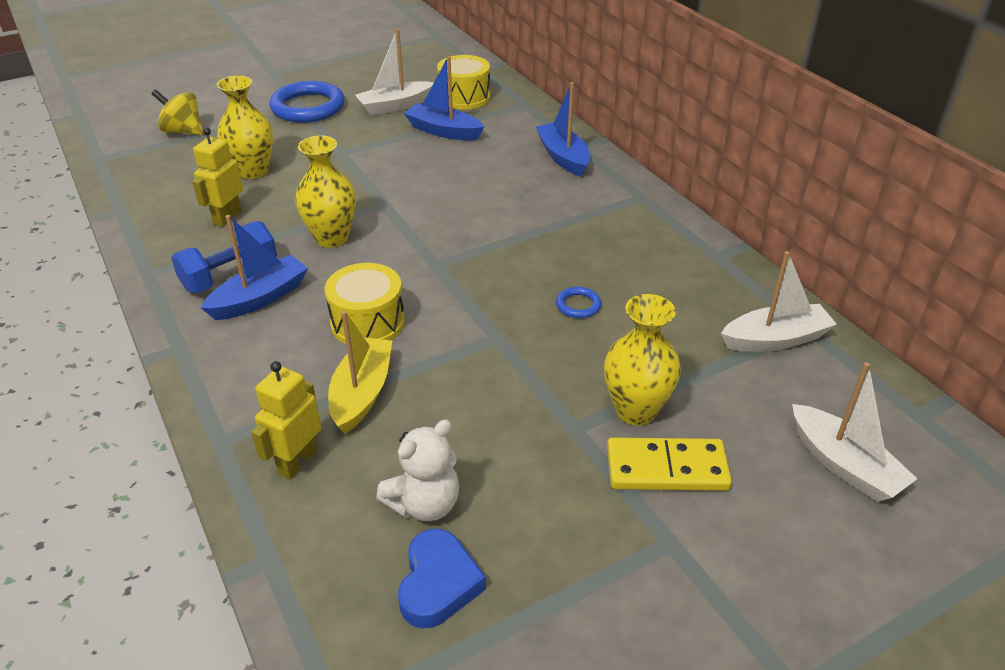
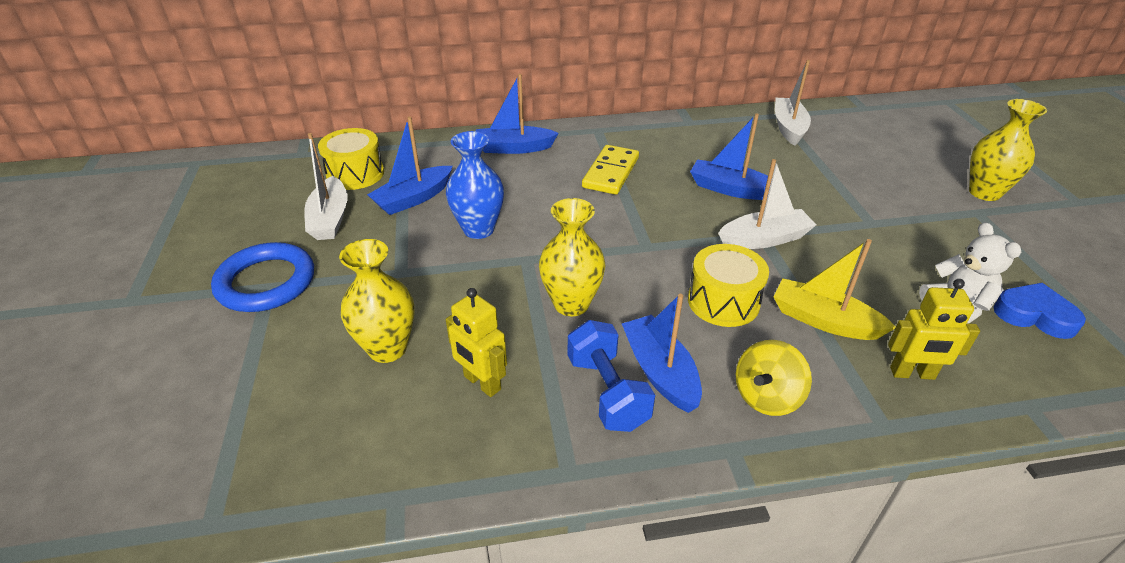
camera: 70 degrees left, 0 degrees up
yellow spinning top [151,89,203,135] -> yellow spinning top moved to [736,340,812,416]
yellow robot [251,361,321,479] -> yellow robot turned 45 degrees counterclockwise [888,279,980,380]
blue ring [556,287,602,318] -> blue boat [690,114,772,200]
yellow vase [604,294,681,426] -> yellow vase moved to [969,99,1047,201]
yellow domino [607,437,732,491] -> yellow domino moved to [582,145,639,195]
white boat [792,362,917,502] -> white boat moved to [718,159,816,249]
none -> blue vase [446,131,504,239]

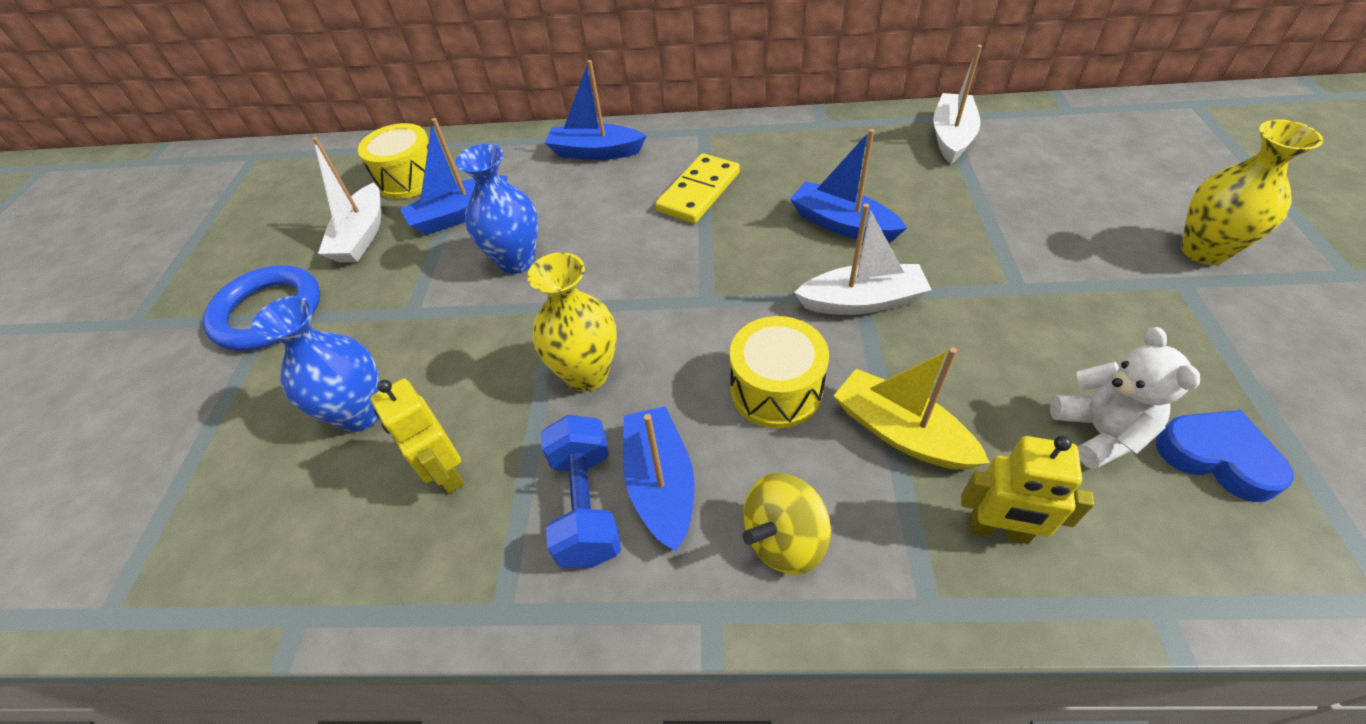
camera: 15 degrees right, 10 degrees up
yellow vase [339,239,415,363] -> blue vase [252,296,380,432]

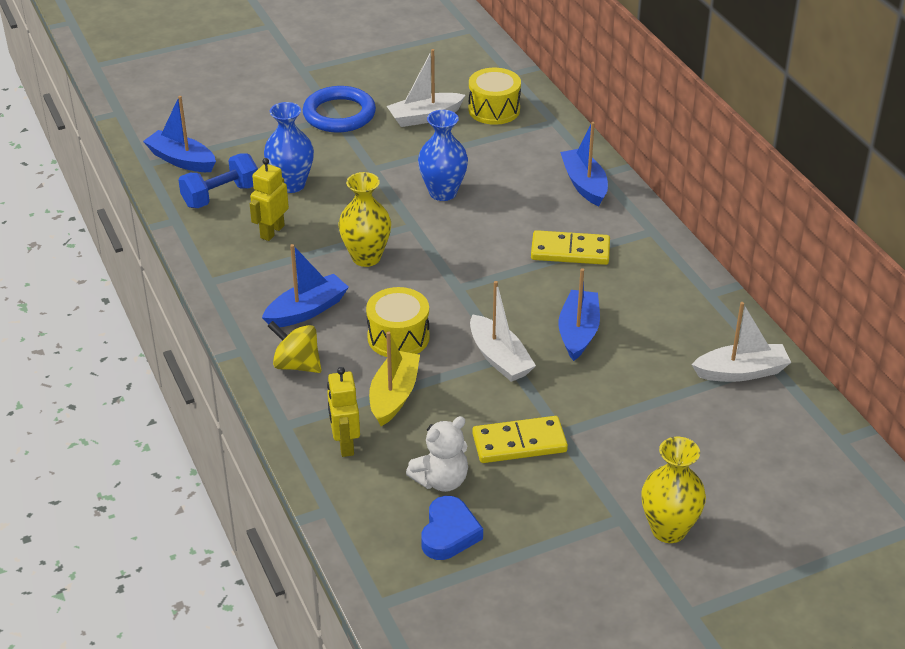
camera: 60 degrees right, 10 degrees down
blue boat [400,118,507,235] -> blue boat moved to [143,96,216,172]
blue dumbbell [541,415,621,568] -> blue dumbbell moved to [178,153,258,208]
none -> yellow domino [472,416,568,463]

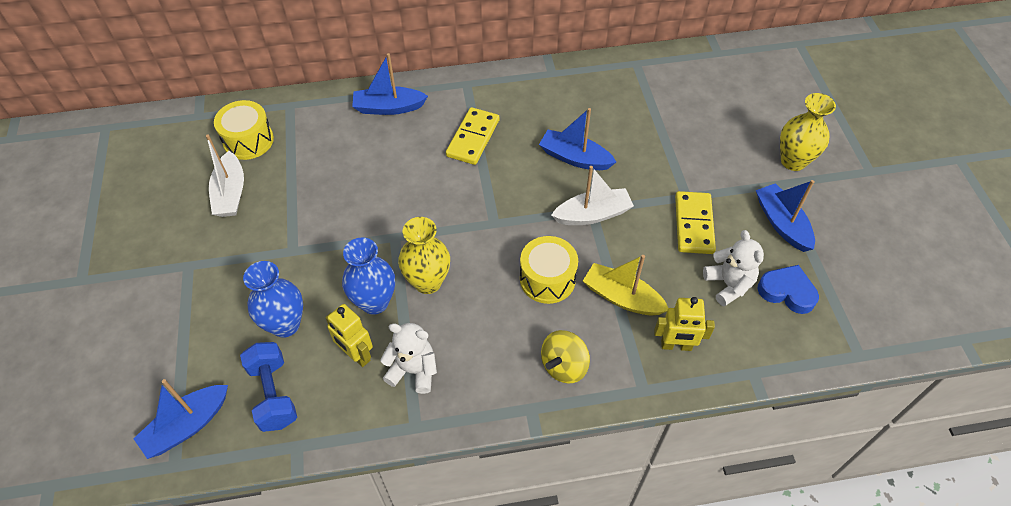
camera: 75 degrees left, 15 degrees up
blue boat [262,244,349,327] -> blue boat moved to [756,180,815,252]
blue ring [303,86,376,133] -> none
blue vase [418,110,468,201] -> blue vase moved to [342,237,395,315]
white boat [691,302,792,382] -> none
none -> white teddy bear [380,323,437,394]

